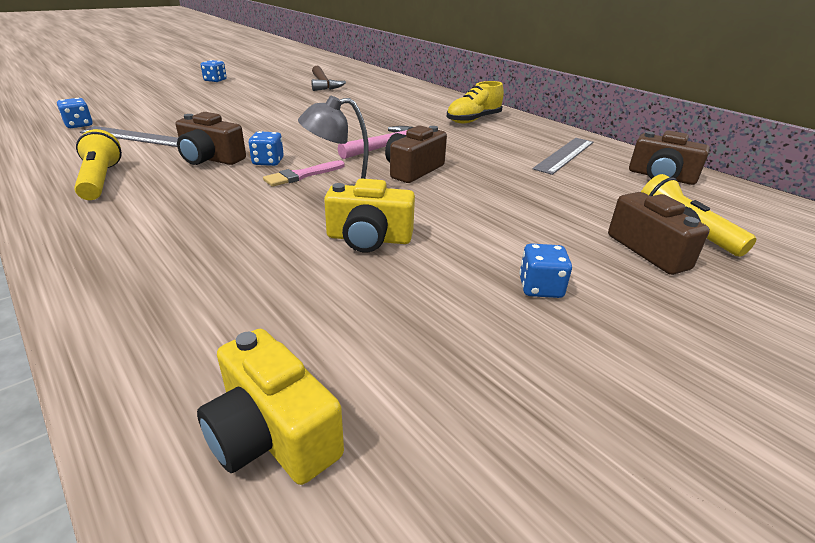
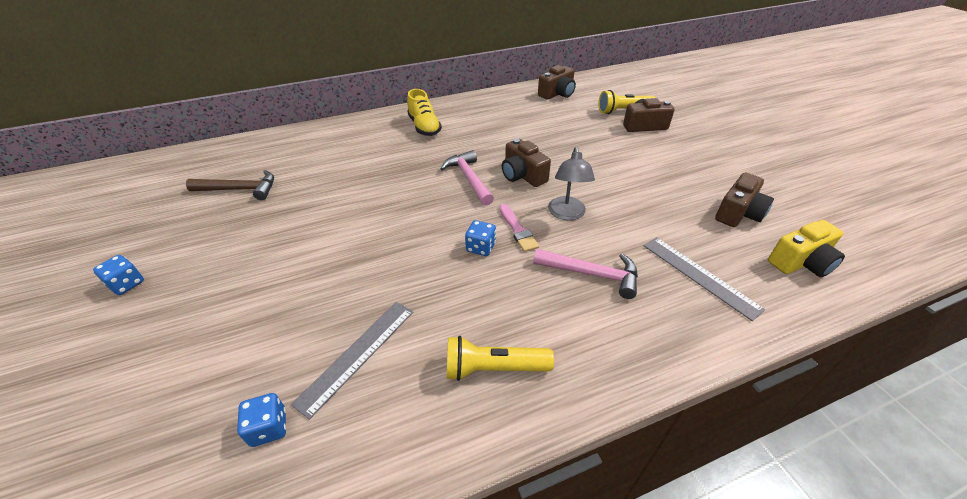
camera: 70 degrees left, 10 degrees up
brown camera [176,112,246,165] -> brown camera moved to [715,173,774,227]
yellow camera [324,178,415,253] -> none
blue dice [519,243,572,298] -> none
grey ruler [533,138,593,175] -> grey ruler moved to [644,237,766,321]
none -> pink hammer [533,249,638,299]

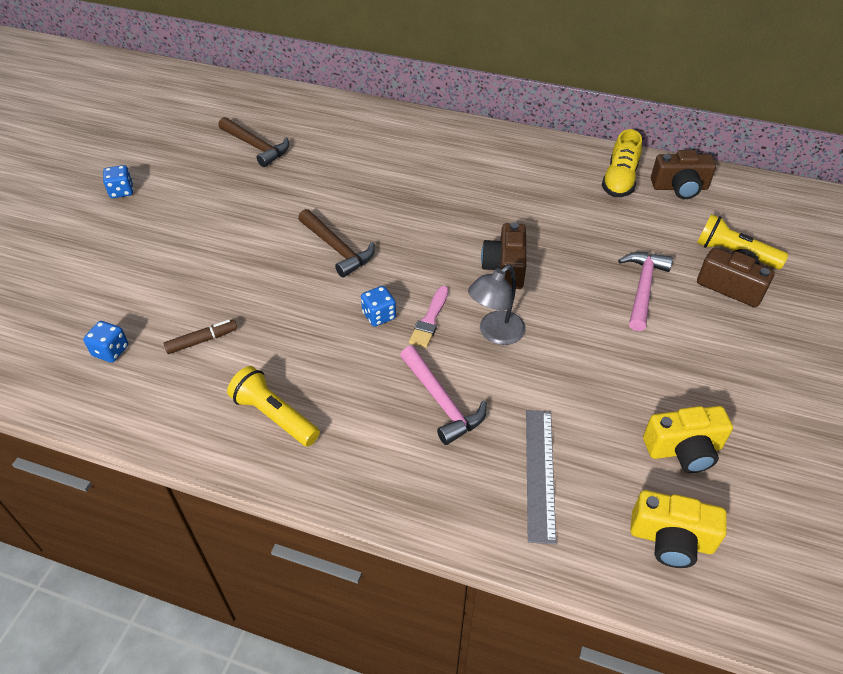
camera: 40 degrees right, 5 degrees up
grey ruler [291,302,413,420] -> brown marker [163,320,237,354]
yellow shoe [407,89,442,136] -> yellow shoe moved to [602,129,642,197]
pink hammer [440,150,494,206] -> pink hammer moved to [618,252,673,331]
brown camera [715,173,774,227] -> yellow camera [643,406,733,473]
none -> brown hammer [298,209,375,278]

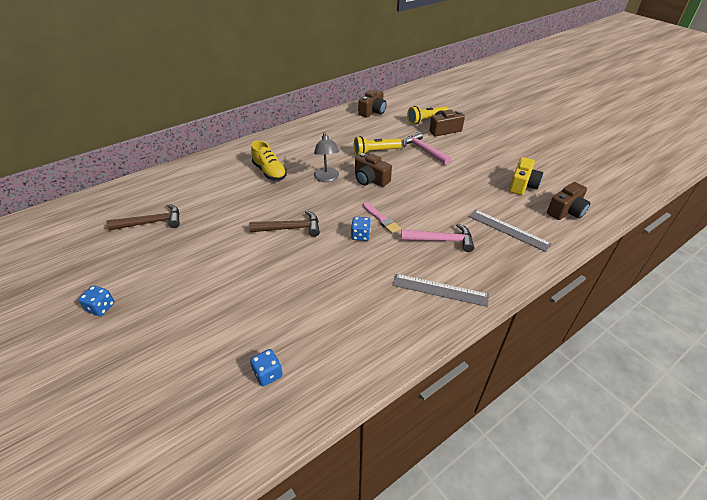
camera: 55 degrees left, 5 degrees down
brown marker [163,320,237,354] -> none
yellow flashlight [227,366,320,446] -> yellow flashlight moved to [354,136,402,156]
grey lamp [468,265,526,345] -> grey lamp moved to [314,132,339,182]
yellow shoe [602,129,642,197] -> yellow shoe moved to [251,141,287,181]
yellow camera [630,490,727,568] -> brown camera [547,182,590,220]
none -> grey ruler [392,274,489,307]

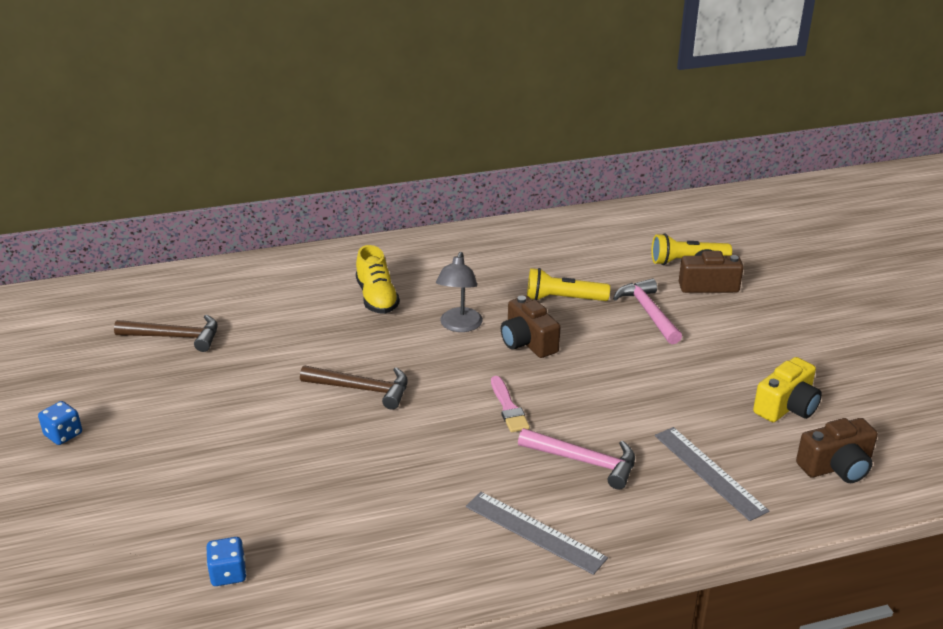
camera: 20 degrees right, 10 degrees down
blue dice [351,217,371,241] -> none
brown camera [358,89,387,118] -> none

